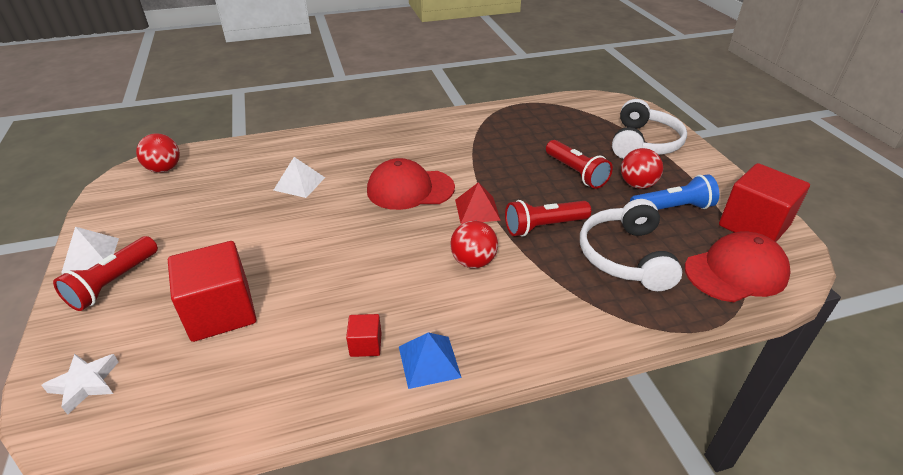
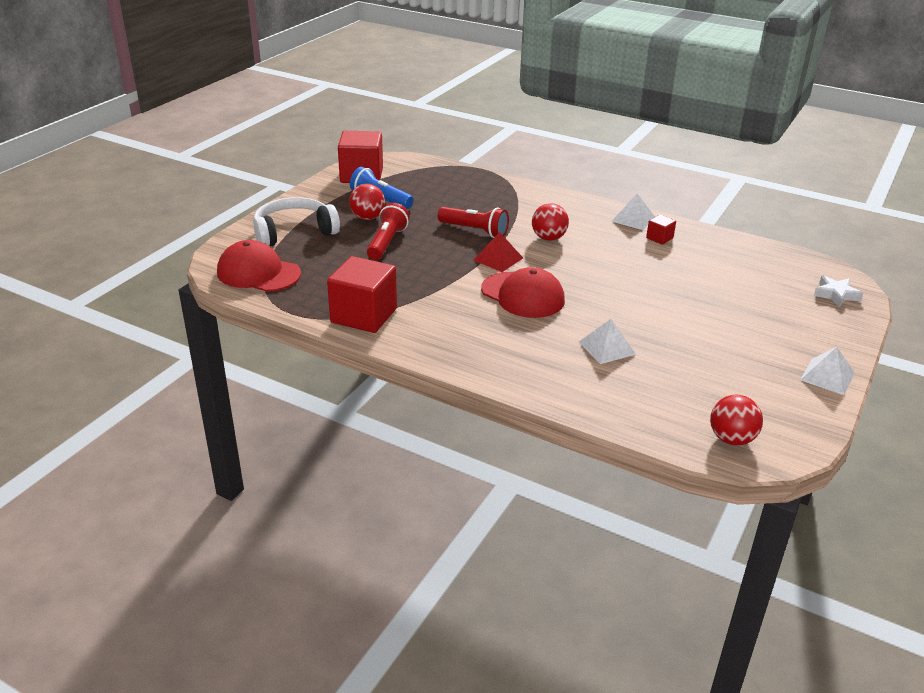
camera: 135 degrees left, 5 degrees down
red flashlight [53,236,158,311] -> none
red cube [168,241,256,342] -> red cube moved to [327,256,397,333]
blue pyramid [399,332,462,389] -> white pyramid [611,194,655,230]
white headphones [580,199,682,291] -> none
red cap [685,231,791,302] -> red cap moved to [217,240,301,292]

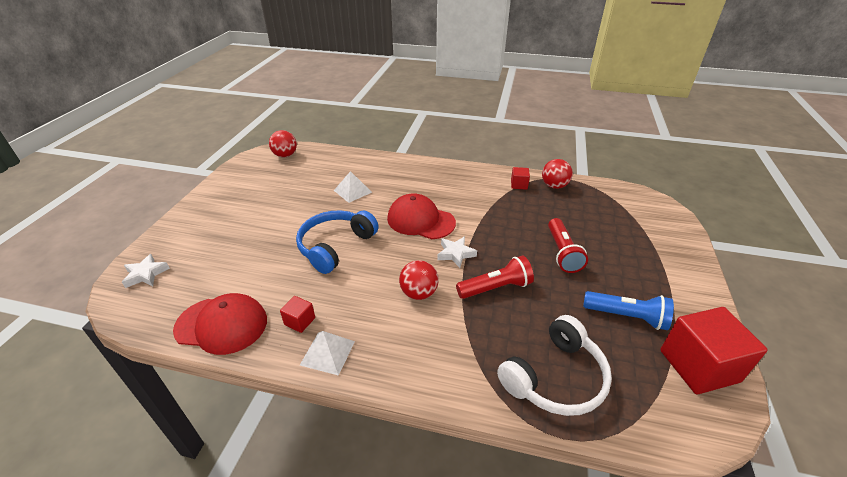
camera: 165 degrees right, 5 degrees up
red cap [217,240,301,292] -> red cap moved to [173,293,267,355]
white headphones [253,197,340,246] -> white headphones moved to [497,315,612,416]
red cube [327,256,397,333] -> red cube [511,167,530,190], size x0.46
red ball [349,184,385,220] -> red ball moved to [542,159,573,189]
red flashlight [438,207,509,238] -> red flashlight turned 150 degrees clockwise [456,256,534,299]
red pyramid [473,232,523,272] -> white star [437,236,477,268]
white pyramid [800,347,855,395] -> none
none -> blue headphones [296,210,379,274]

